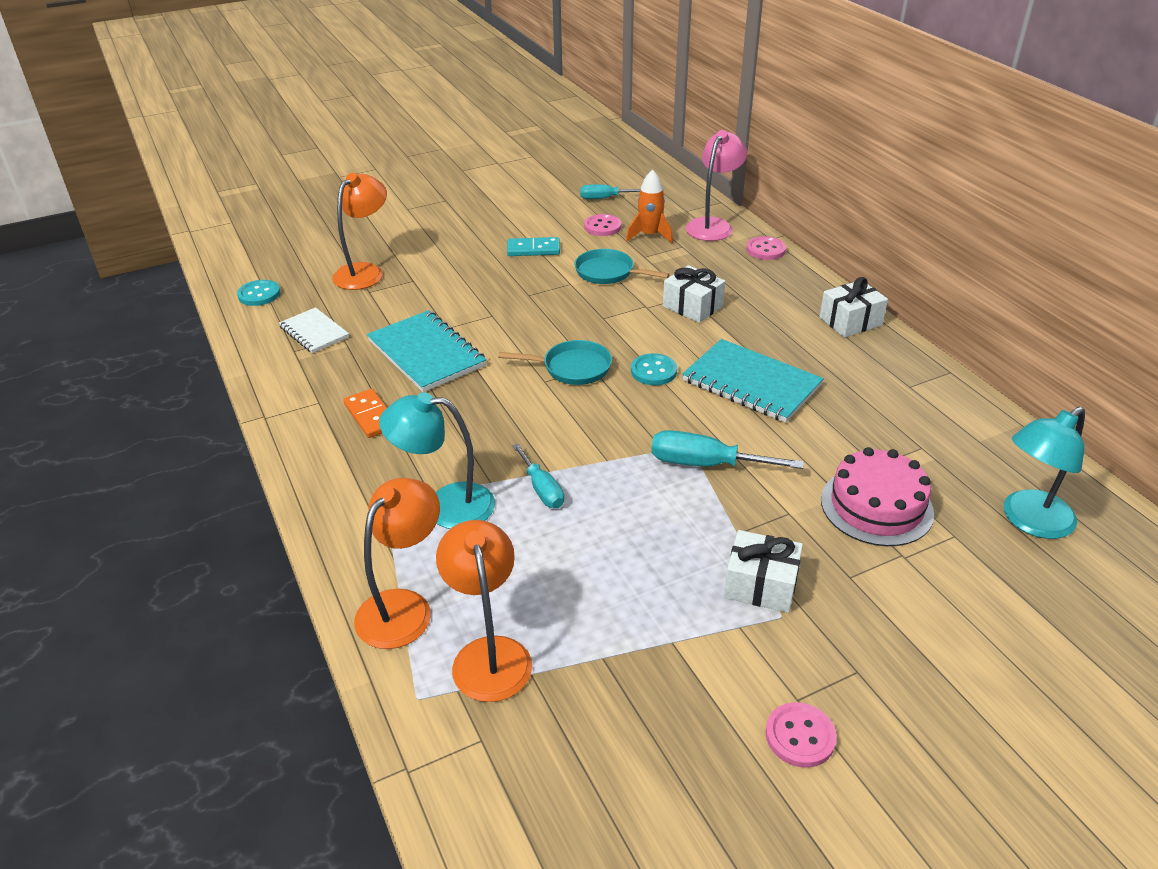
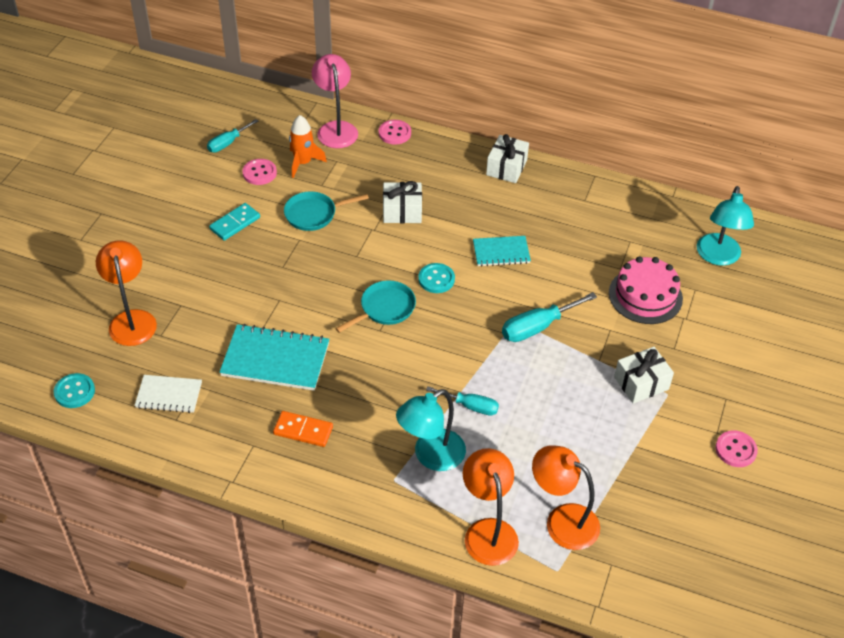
camera: 45 degrees left, 10 degrees up
turquoise notebook [682,339,824,423] -> turquoise notebook [473,236,531,267], size x0.60

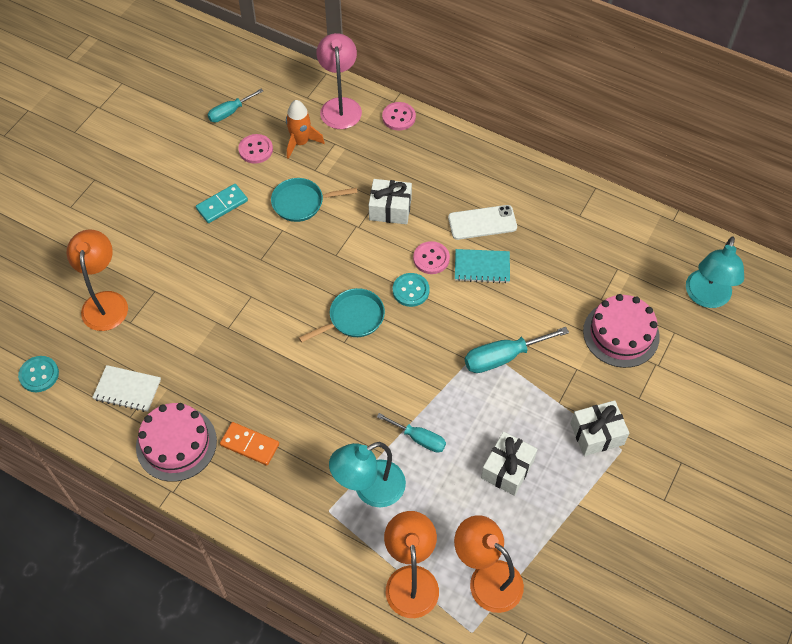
camera: 10 degrees right, 10 degrees up
turquoise notebook [219,324,329,391] -> none
white gift [486,134,529,183] -> white gift moved to [481,432,537,496]
pink button [715,430,758,467] -> pink button moved to [413,241,450,274]
none -> pink cake [136,403,217,482]
none -> white phone [448,205,517,240]

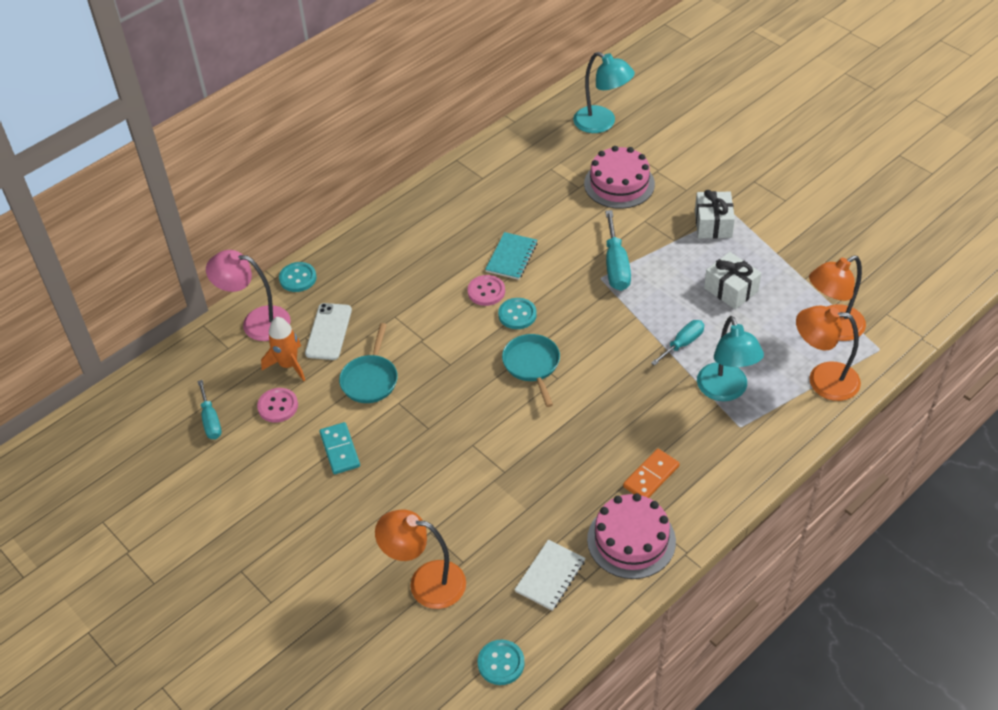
camera: 70 degrees left, 10 degrees down
white gift [369,179,412,224] -> none
pink button [382,102,416,130] -> turquoise button [279,262,317,292]
white phone [448,205,517,240] -> white phone moved to [305,303,352,360]

